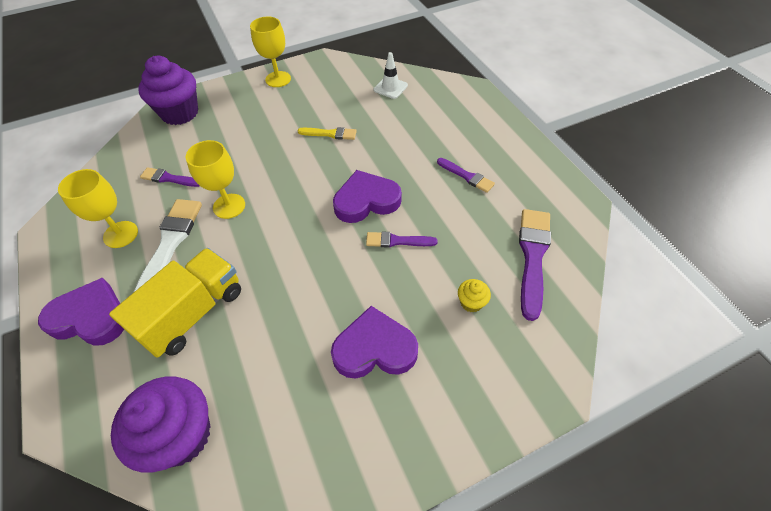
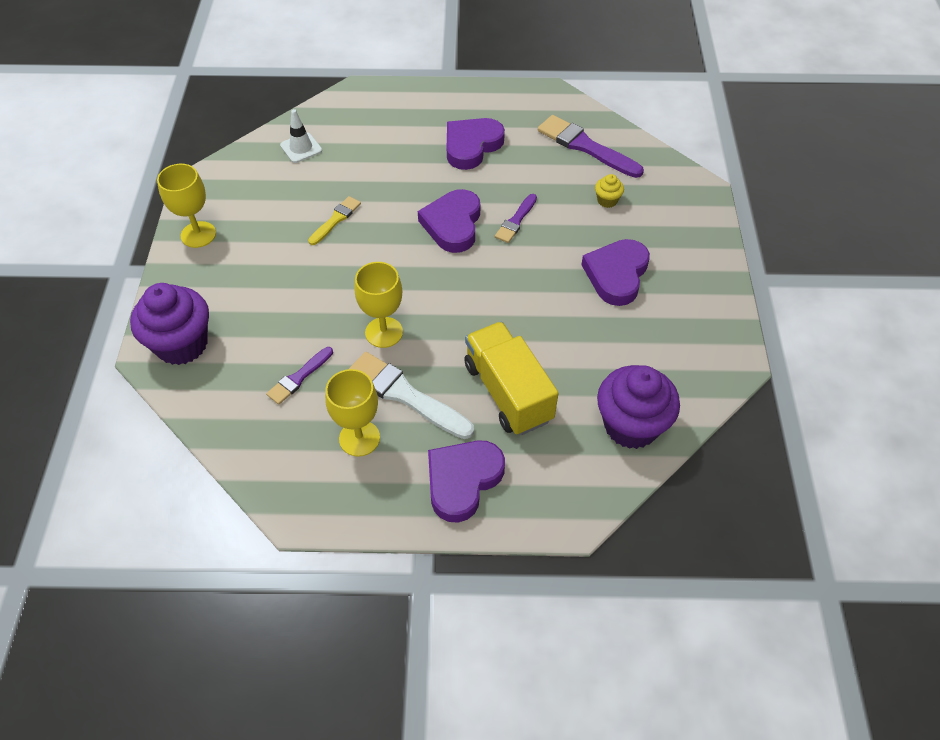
camera: 65 degrees left, 0 degrees up
purple brush [437,158,495,193] -> purple heart [447,118,505,170]

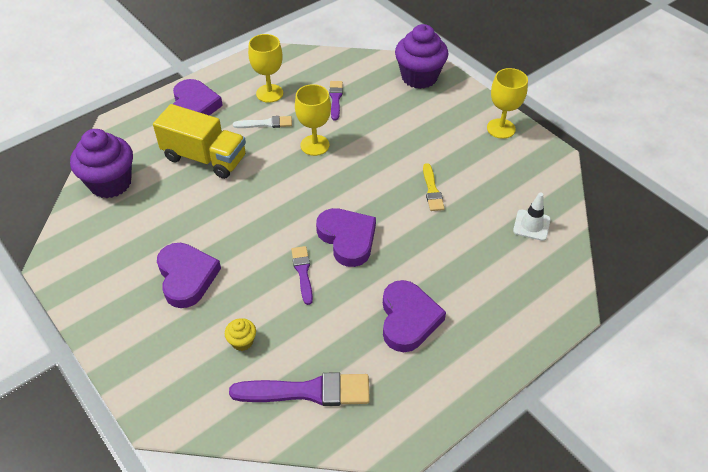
camera: 140 degrees right, 5 degrees down
white brush [349,352,474,439] -> white brush [233,116,292,128], size x0.57

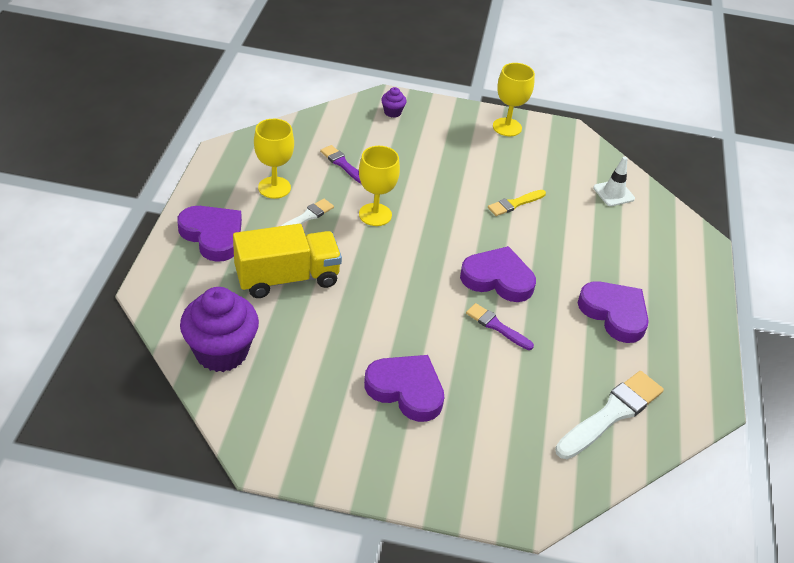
camera: 45 degrees left, 5 degrees down
yellow cupcake [225,318,256,351] -> none
purple brush [229,372,370,406] -> white brush [555,371,664,459]
purple cupcake [395,24,448,89] -> purple cupcake [381,87,407,117], size x0.44
yellow brush [423,163,445,211] -> yellow brush turned 105 degrees clockwise [488,190,546,216]

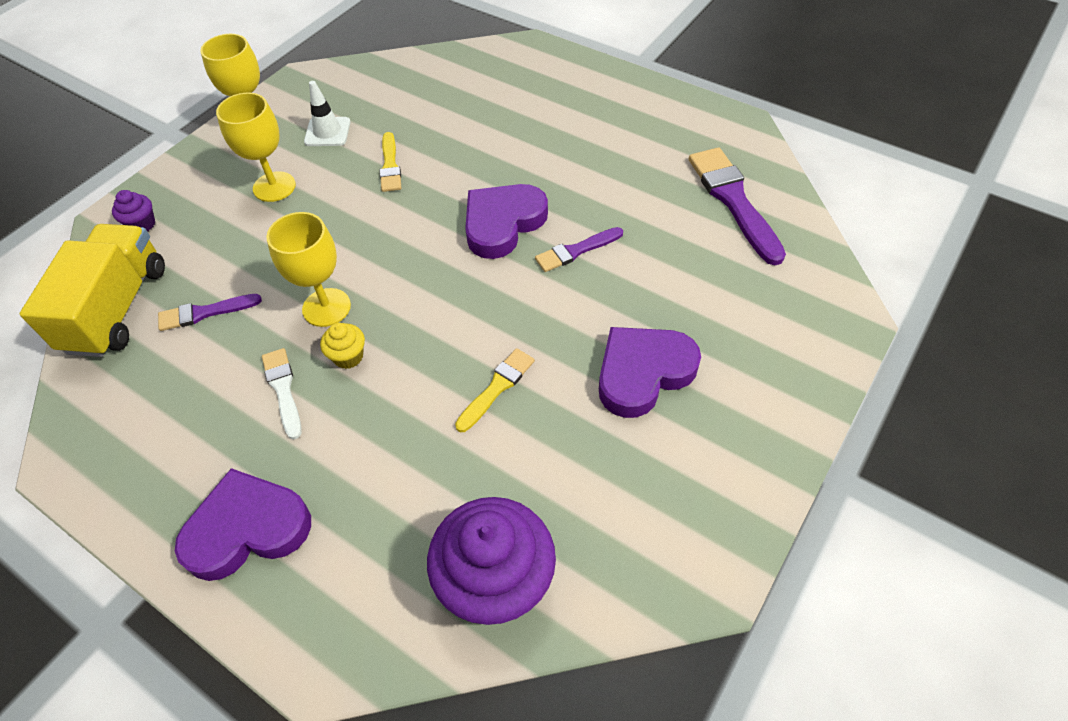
camera: 60 degrees left, 10 degrees up
yellow truck [233,224,342,298] -> yellow truck moved to [20,224,165,357]
yellow goblet [254,119,294,199] -> yellow goblet moved to [216,93,296,202]
white brush [555,371,664,459] -> purple brush [689,147,786,265]
purple heart [578,281,649,343] -> none
white traffic cone [593,157,635,206] -> white traffic cone moved to [304,81,351,146]
none -> yellow cupcake [320,323,365,369]
none -> yellow brush [455,348,535,432]

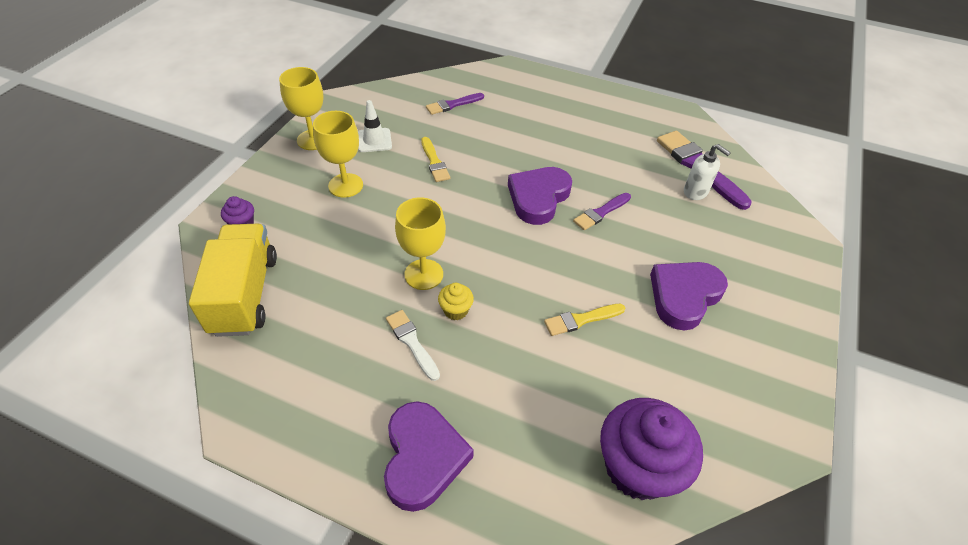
camera: 15 degrees left, 5 degrees down
purple brush [158,294,262,331] -> purple brush moved to [426,93,484,115]
purple heart [175,468,311,581] -> purple heart turned 120 degrees clockwise [384,401,474,512]
yellow brush [455,348,535,432] -> yellow brush turned 135 degrees counterclockwise [544,304,625,336]
none -> white soap dispenser [684,144,731,200]

